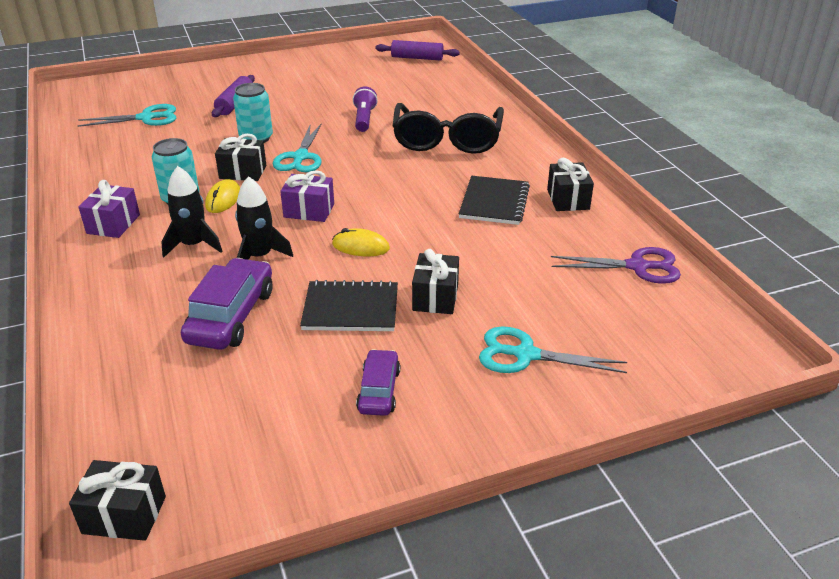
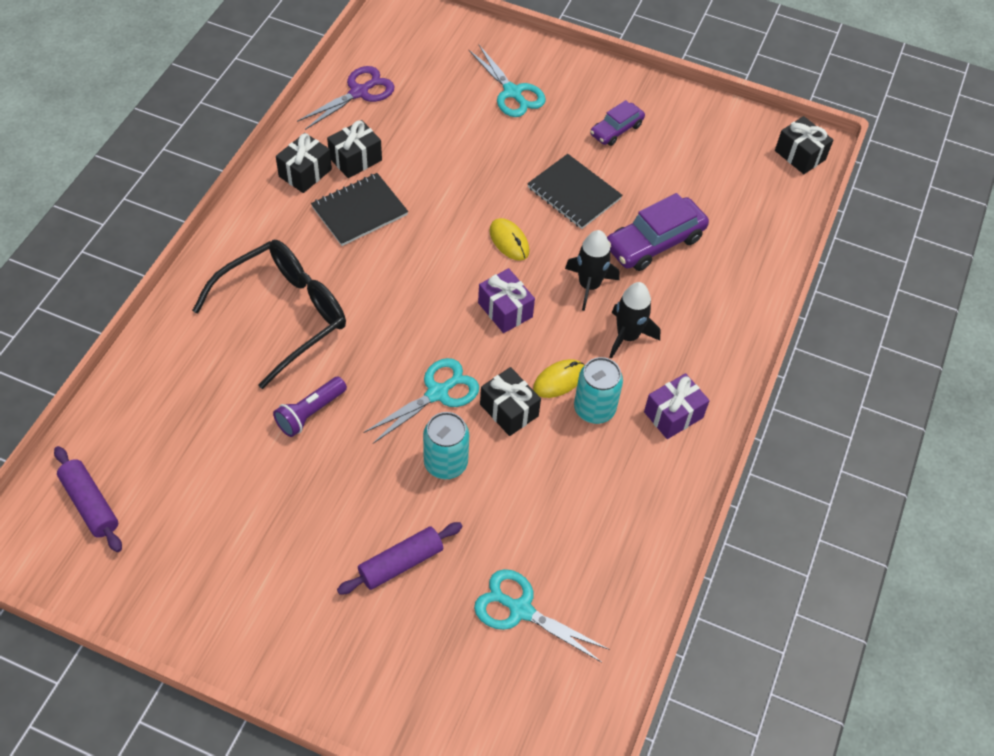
camera: 140 degrees left, 20 degrees up
black gift [412,249,459,314] -> black gift moved to [327,120,382,178]
purple scissors [551,247,681,284] -> purple scissors turned 90 degrees clockwise [297,66,395,130]

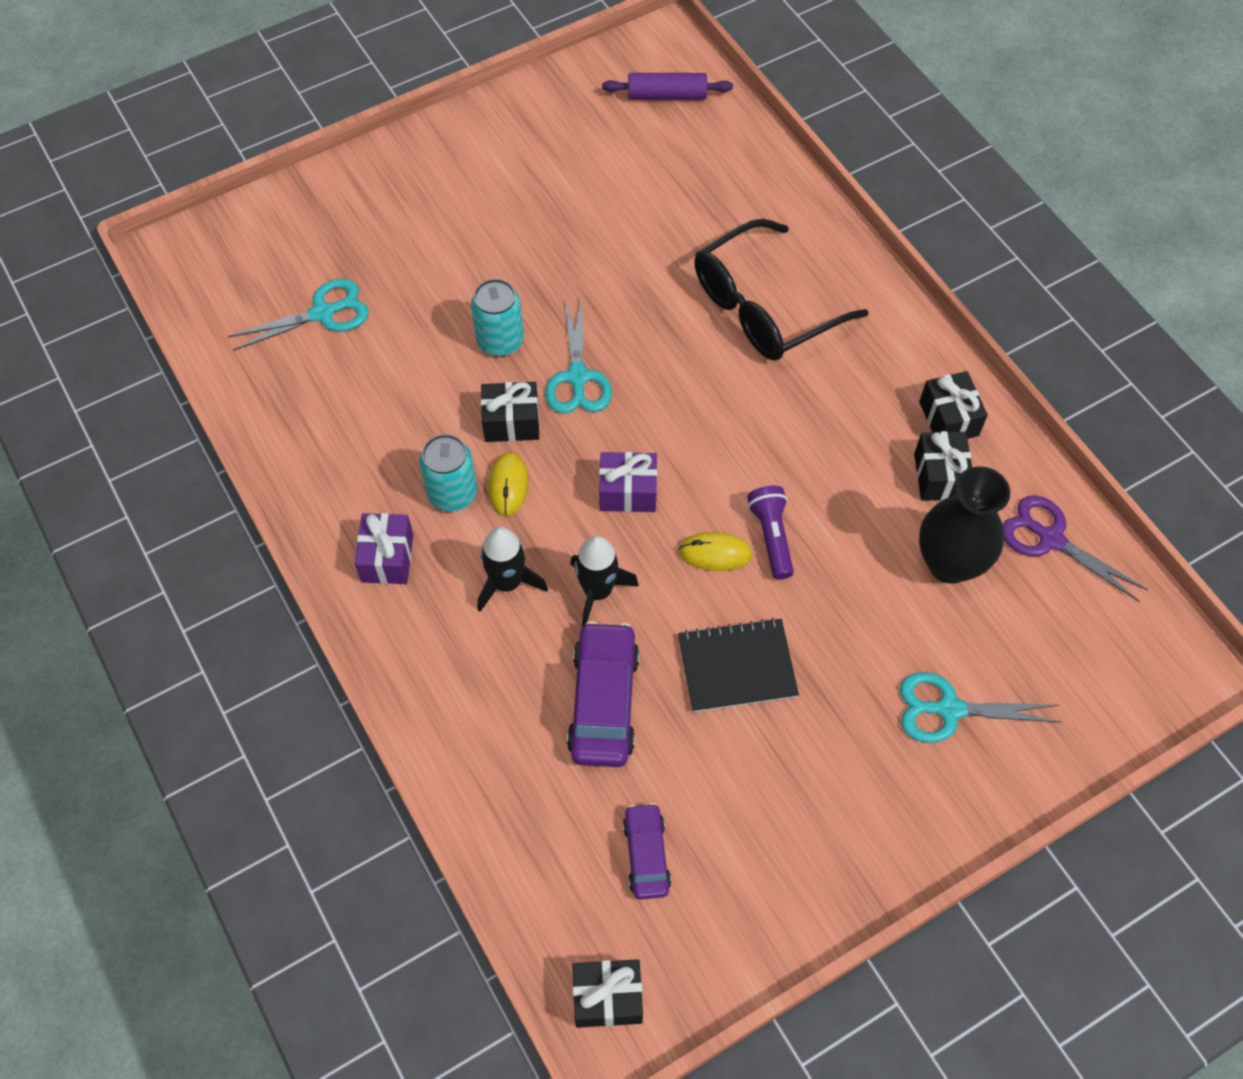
camera: 130 degrees right, 5 degrees up
black glasses [192,240,346,389] -> black glasses turned 60 degrees clockwise [694,219,868,361]
purple flashlight [273,377,347,437] -> purple flashlight moved to [747,486,794,580]
purple scissors [297,66,395,130] -> purple scissors turned 135 degrees clockwise [1002,495,1148,602]
black notebook [311,173,408,246] -> none
purple rolling pin [337,522,462,595] -> none
purple car [590,100,645,146] -> purple car moved to [623,803,671,900]
none -> black vase [919,467,1010,584]

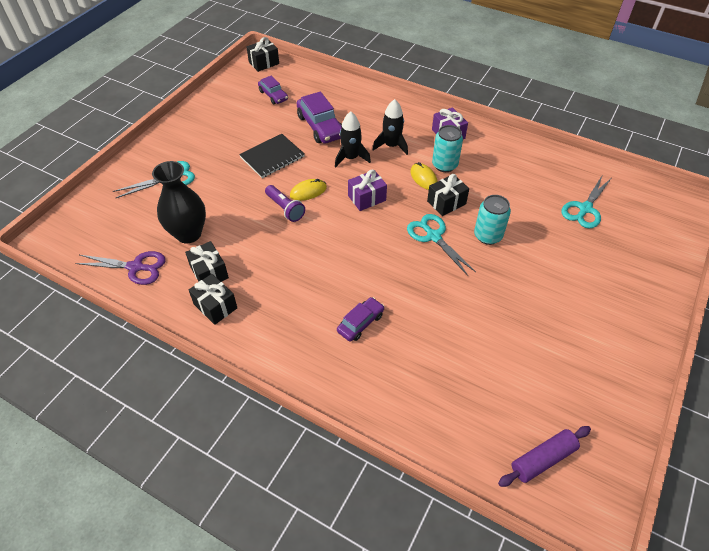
camera: 150 degrees right, 10 degrees down
black glasses [694,219,868,361] -> purple car [337,297,385,341]

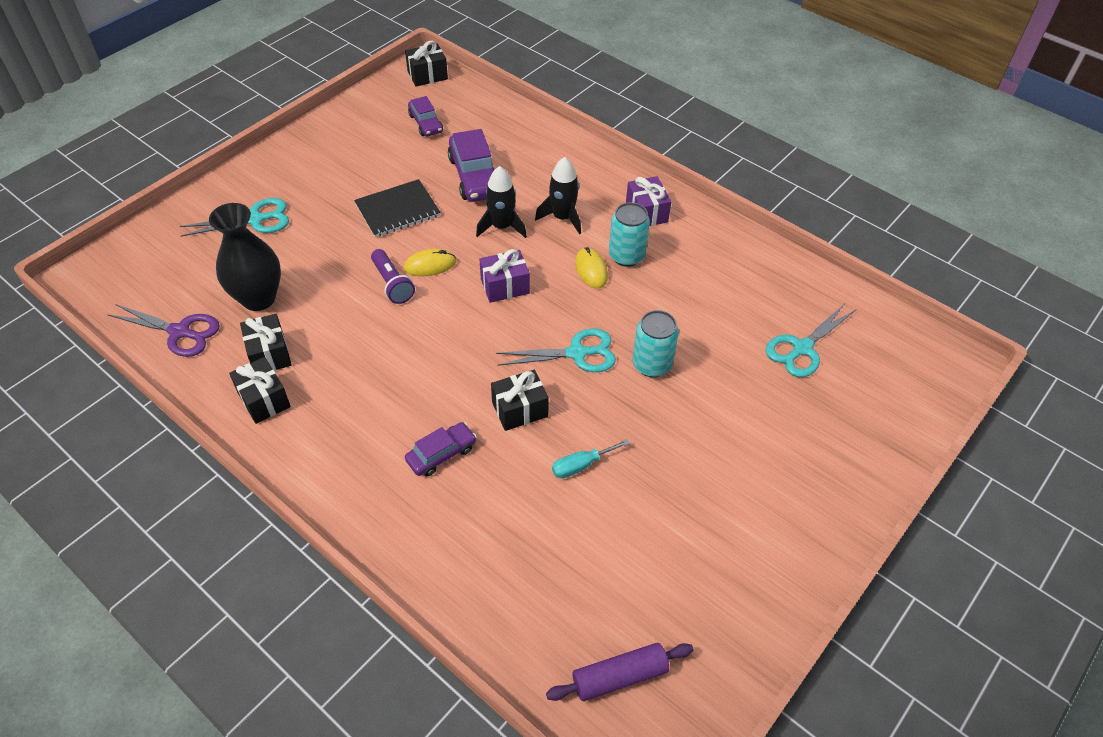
camera: 10 degrees right, 0 degrees up
turquoise scissors [407,214,476,276] -> turquoise scissors turned 105 degrees clockwise [496,329,616,372]
black gift [427,174,469,216] -> black gift moved to [491,370,549,431]
none -> turquoise screwdriver [552,439,630,478]

